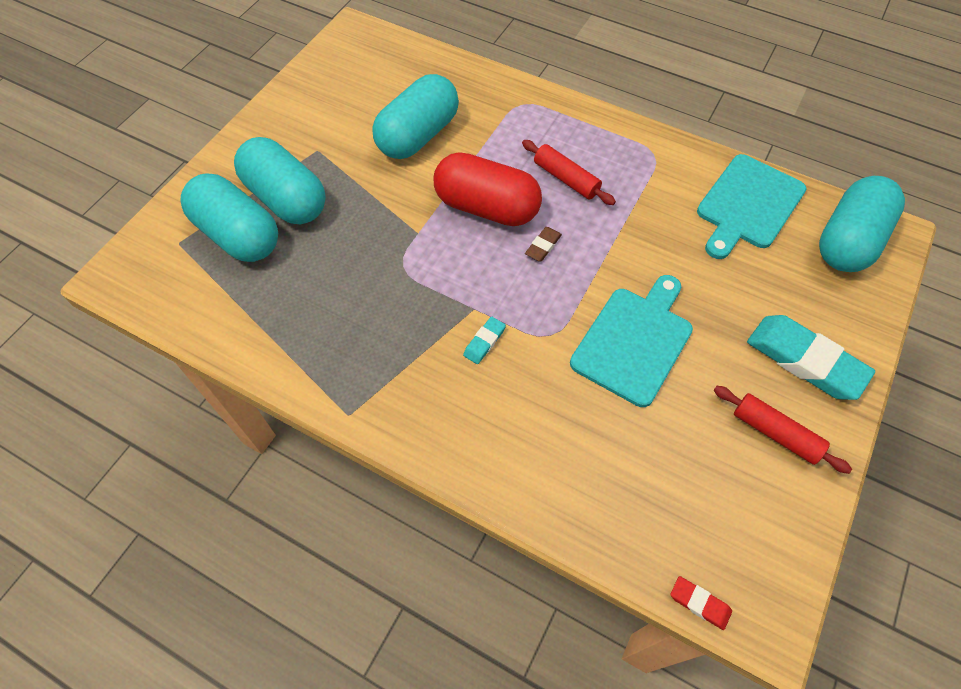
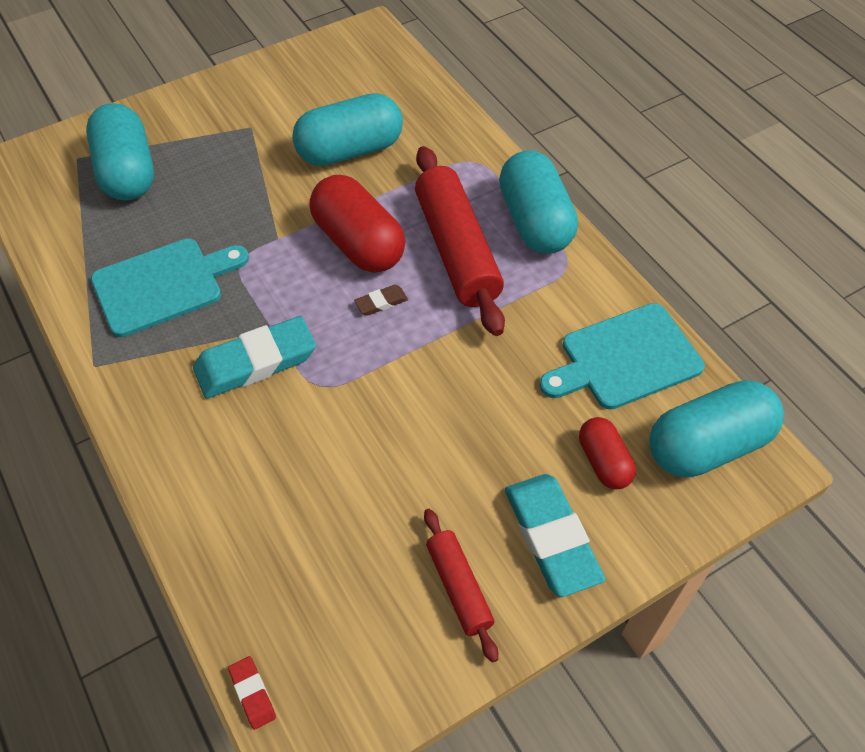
camera: 30 degrees right, 5 degrees down
turquoise capsule [234,137,326,224] -> turquoise capsule moved to [499,150,578,254]
turquoise eraser [463,317,506,364] -> turquoise eraser [193,316,316,399], size x2.22
red rolling pin [522,140,616,205] -> red rolling pin [415,146,505,336], size x1.89
turquoise cutting board [570,275,693,407] -> turquoise cutting board moved to [91,239,249,337]
none -> red capsule [579,417,636,490]

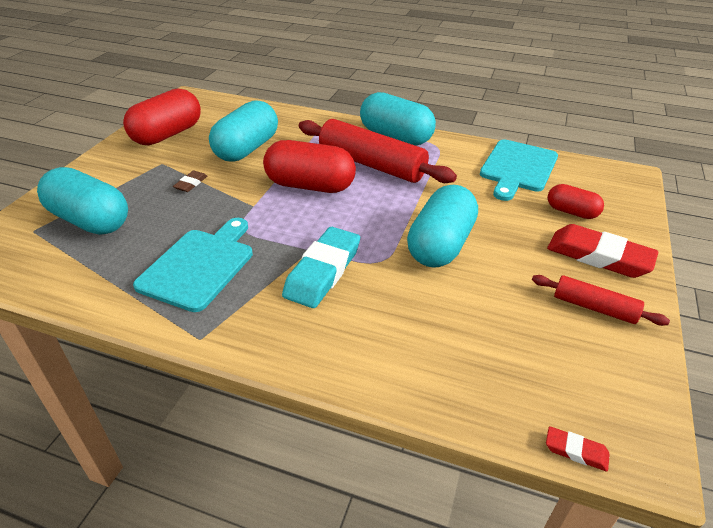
camera: 40 degrees left, 15 degrees down
brown eraser [354,285,408,315] -> brown eraser moved to [173,171,207,192]
turquoise eraser [505,474,606,597] -> red eraser [547,224,658,278]
turquoise capsule [649,380,784,478] -> turquoise capsule moved to [407,185,478,268]
none -> red capsule [123,88,201,145]

